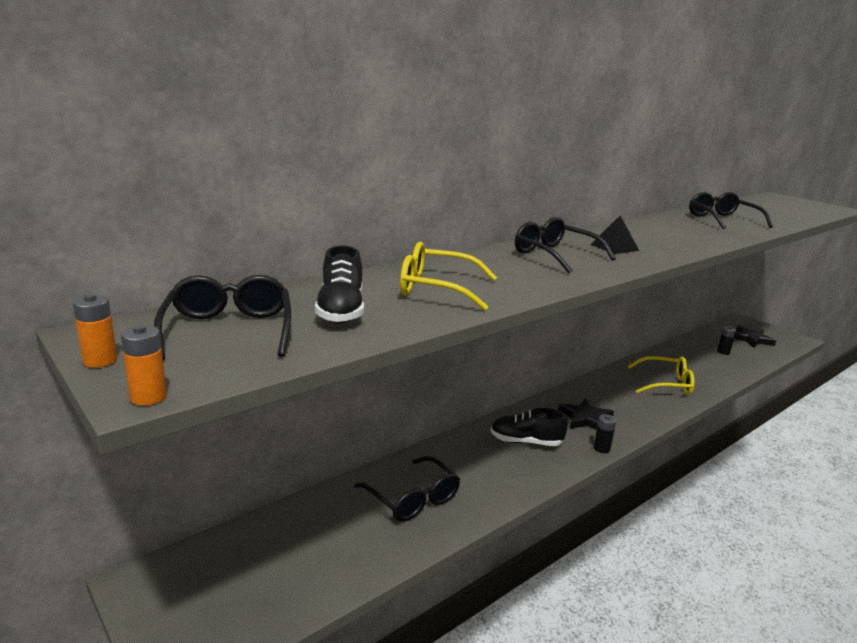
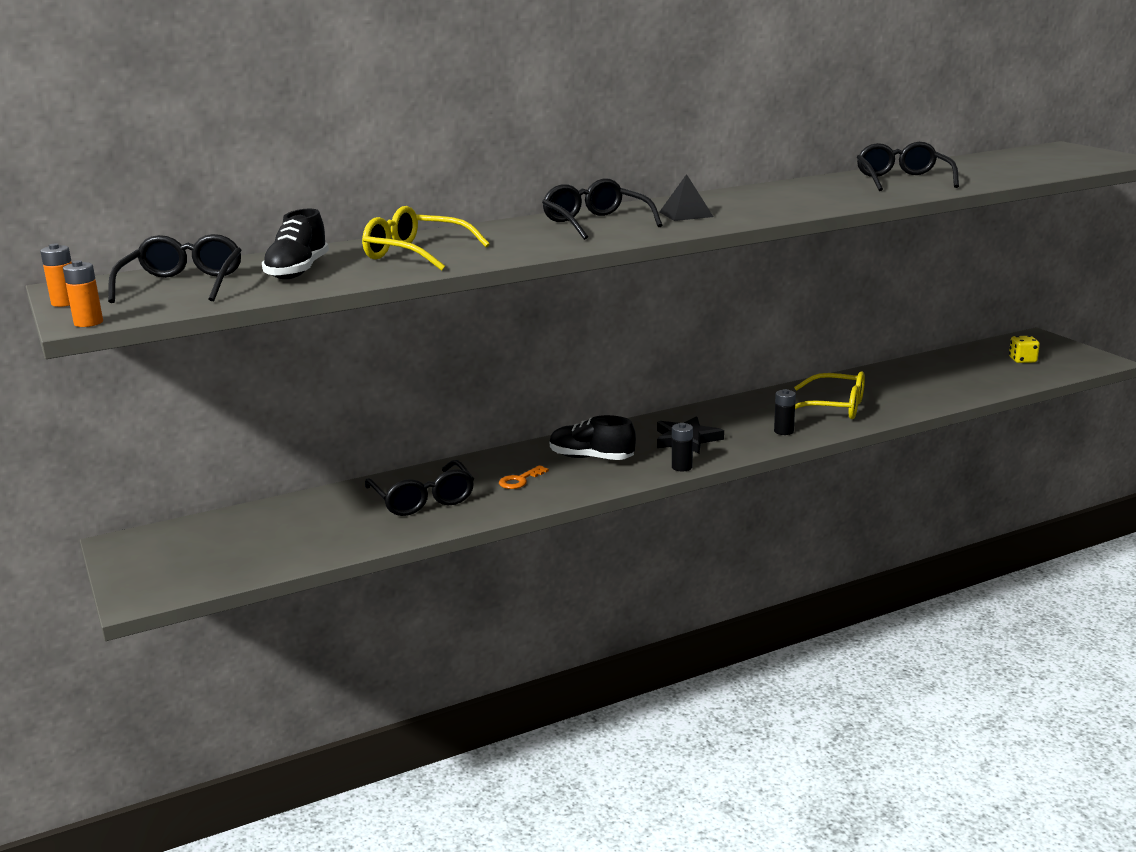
camera: 15 degrees right, 0 degrees up
black battery [717,326,736,355] -> black battery moved to [774,389,796,435]
black star [734,325,776,348] -> yellow dice [1009,335,1040,363]
none -> orange key [499,465,549,489]

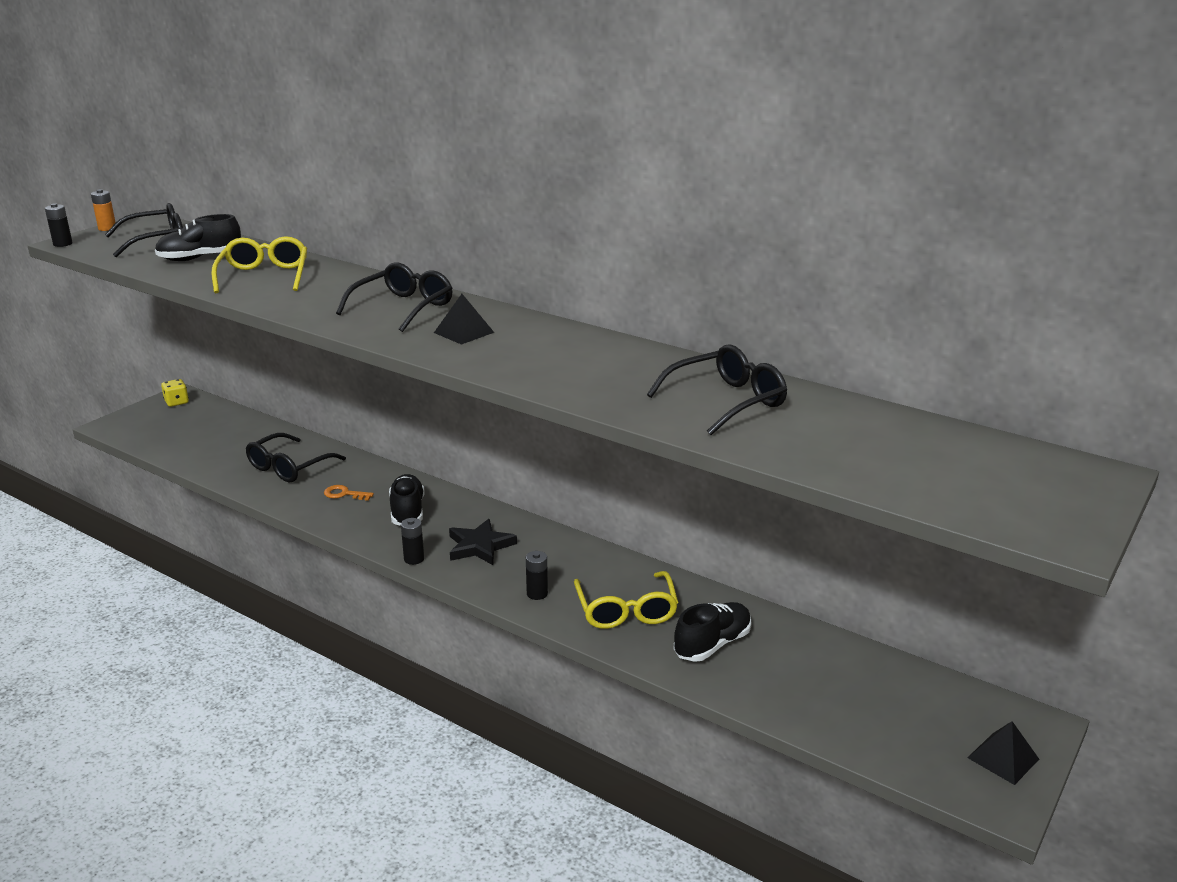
camera: 60 degrees right, 5 degrees up
orange battery [63,260,103,327] -> black battery [45,203,73,247]
yellow dice [1009,335,1040,363] -> yellow dice moved to [161,379,189,407]
none -> black shoe [674,602,752,662]
none -> black pyramid [968,721,1039,785]

